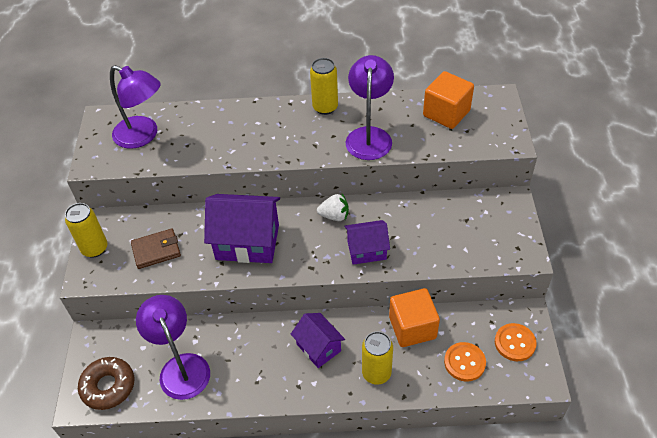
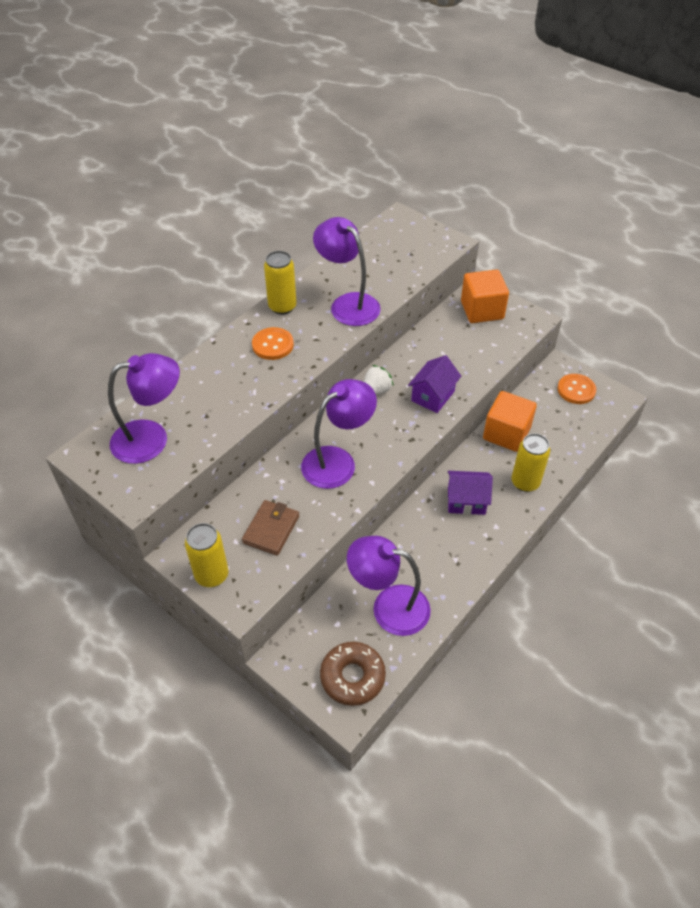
camera: 50 degrees left, 0 degrees up
purple house [204,194,280,263] -> purple lamp [301,379,377,489]
orange cube [423,71,474,129] -> orange cube moved to [461,270,509,323]
orange button [444,342,486,382] -> orange button moved to [252,327,294,360]

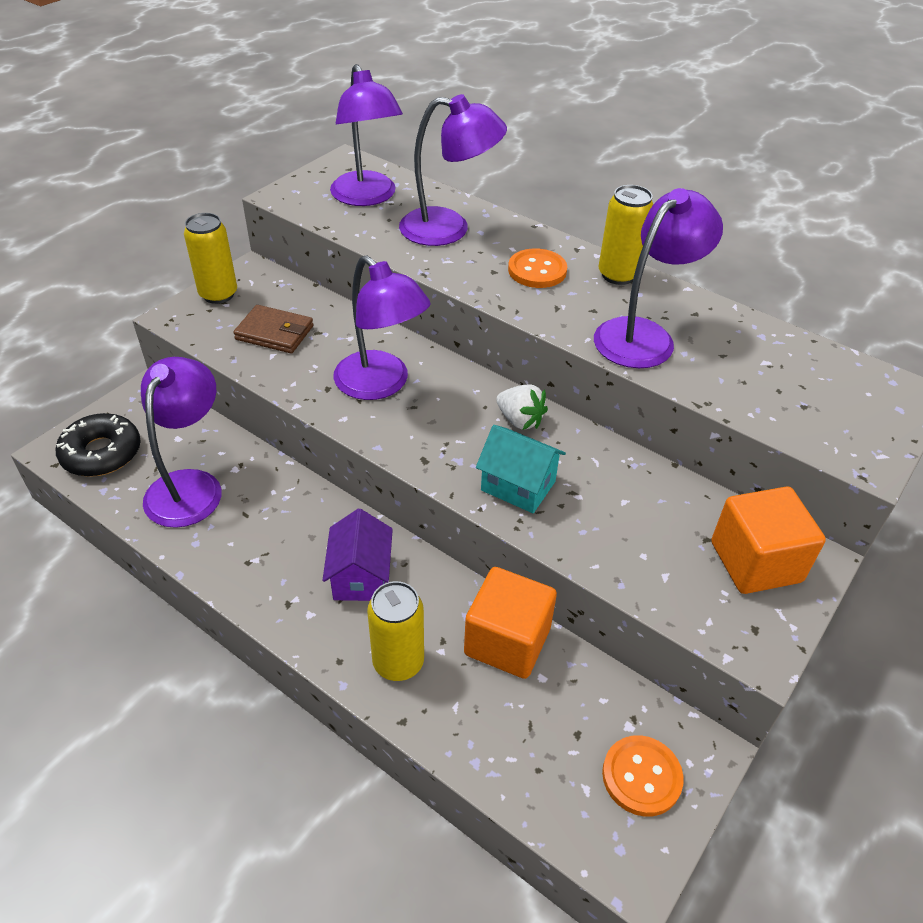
camera: 85 degrees right, 5 degrees down
brown donut [320,642,386,706] -> black donut [55,413,141,477]
purple house [408,355,461,413] -> turquoise house [476,425,566,513]
none -> purple lamp [399,94,507,246]

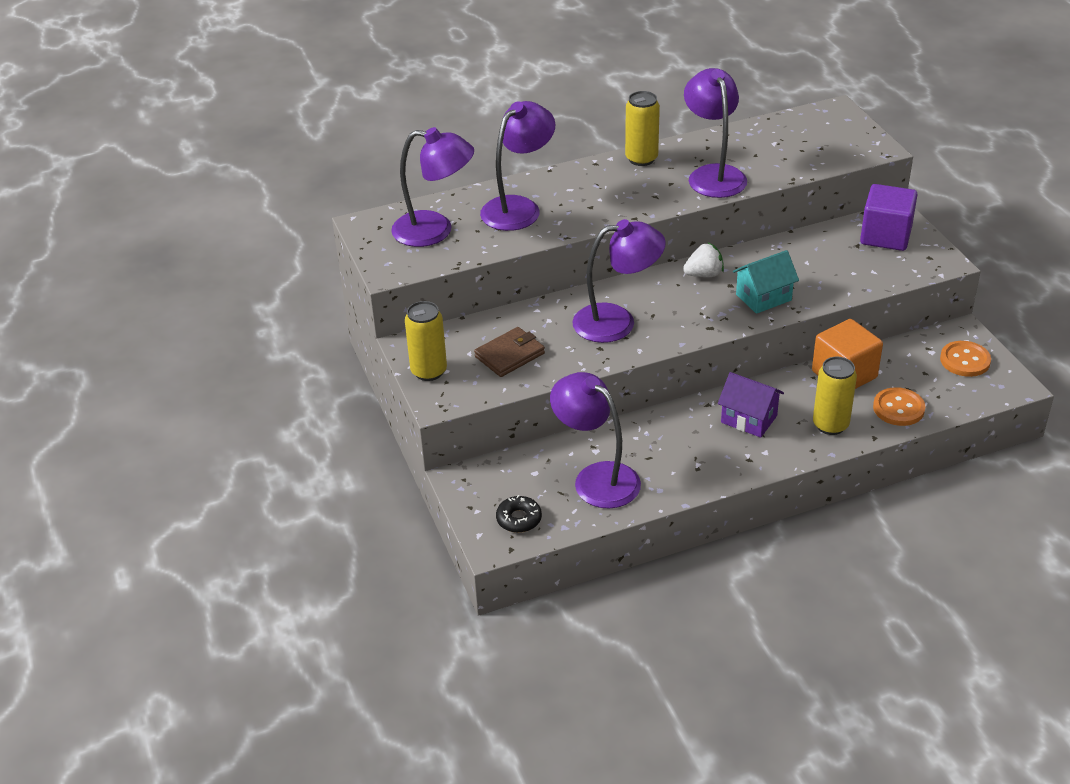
camera: 55 degrees left, 5 degrees down
black donut [55,413,141,477] -> black donut [496,495,542,533], size x0.63
orange button [508,248,567,288] -> orange button moved to [873,387,925,426]
orange cube [711,487,826,594] -> purple cube [860,184,918,251]

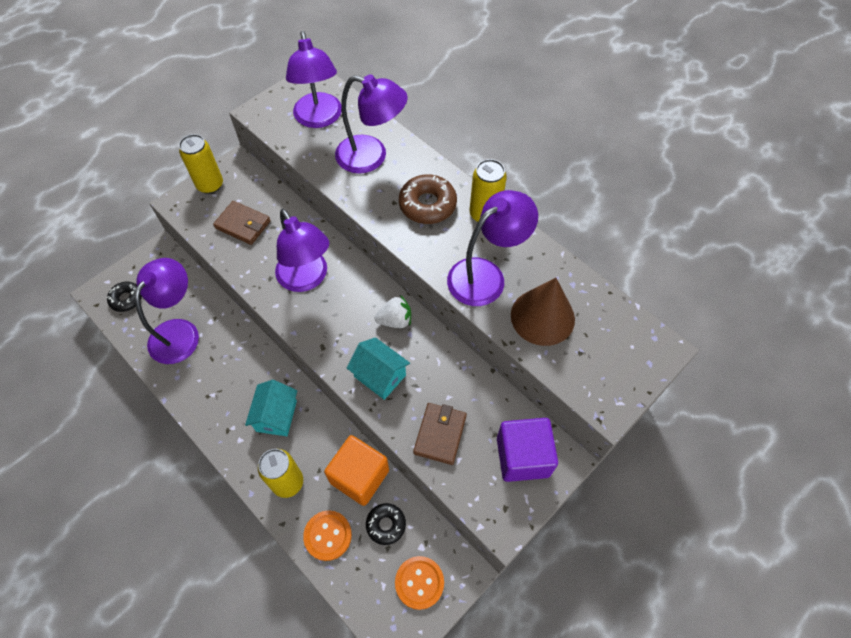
camera: 65 degrees right, 20 degrees up
white strawberry [683,243,724,277] -> white strawberry turned 60 degrees counterclockwise [374,295,411,328]
purple house [718,372,784,438] -> turquoise house [245,380,297,436]
none -> black donut [366,503,406,545]
none -> brown donut [399,174,457,224]
none -> brown wallet [413,403,467,465]
none -> brown cone [511,278,575,346]

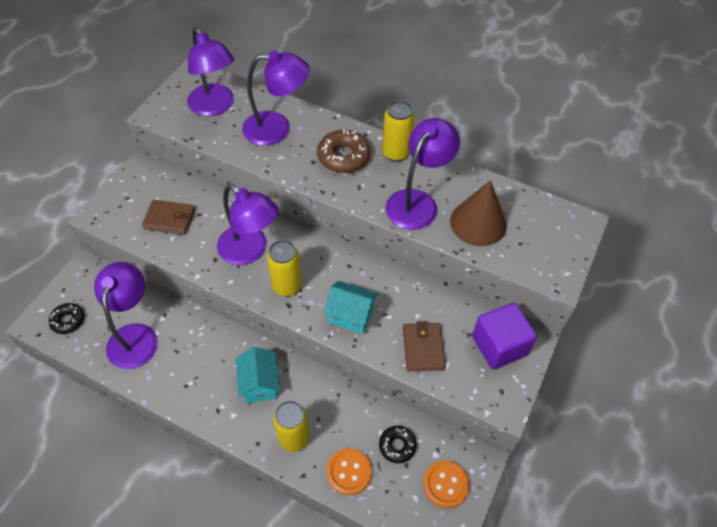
camera: 20 degrees left, 5 degrees down
yellow can [179,134,223,194] -> yellow can moved to [267,240,302,296]
orange cube [324,435,389,506] -> none
white strawberry [374,295,411,328] -> none

